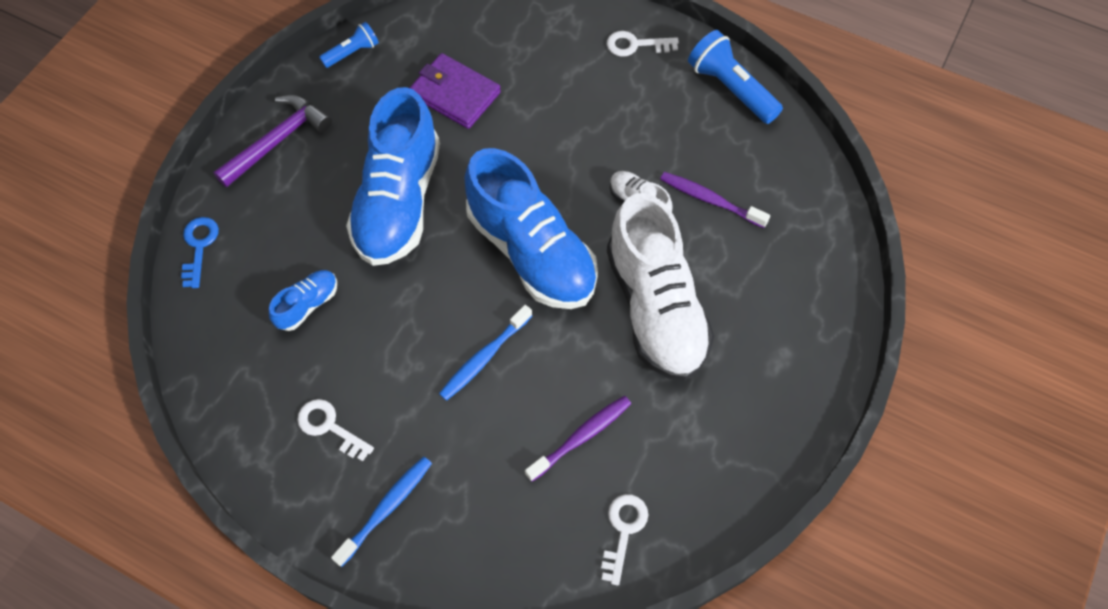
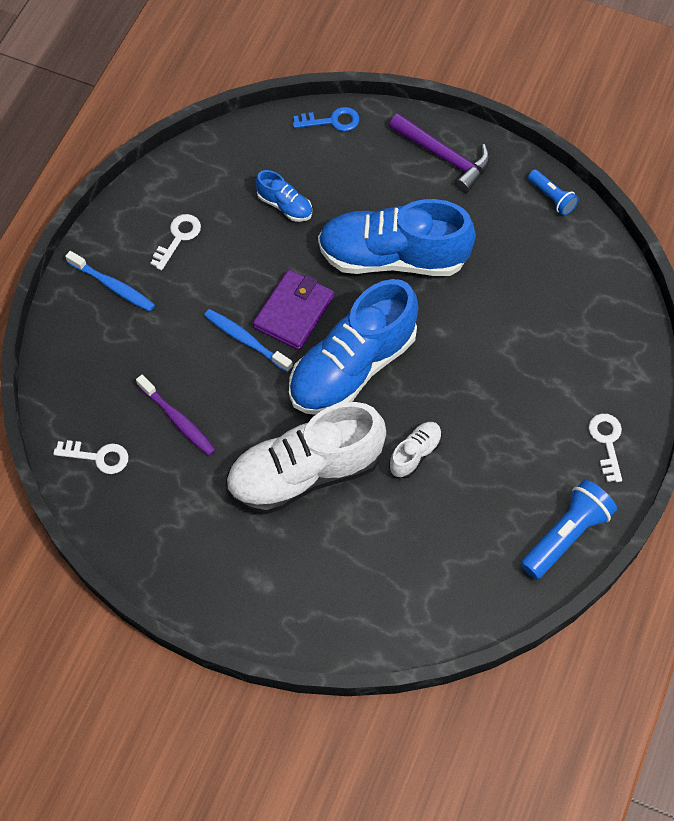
camera: 85 degrees right, 0 degrees up
purple wallet [409,53,501,129] -> purple wallet moved to [253,270,334,350]
purple toothbrush [660,172,770,228] -> none

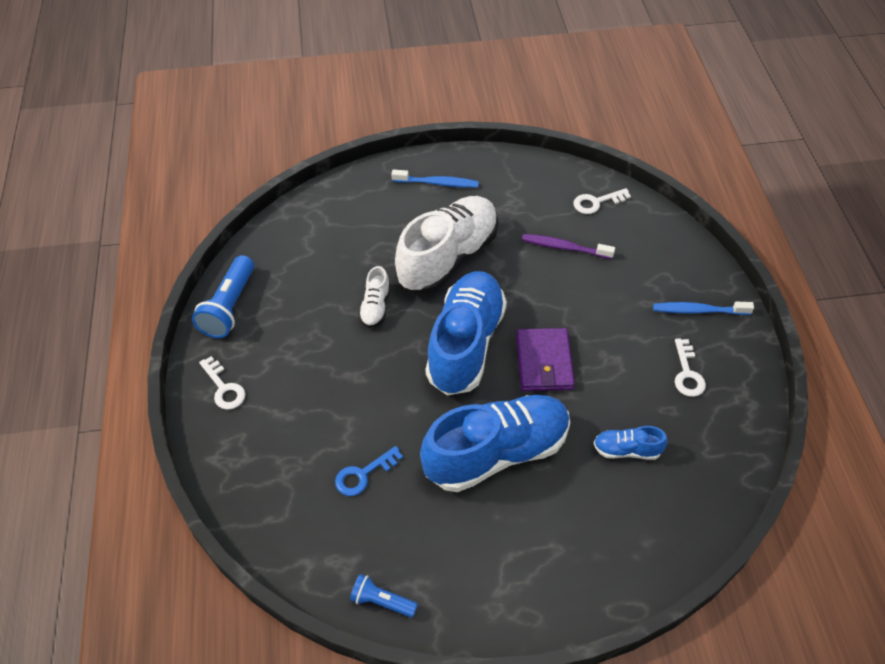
camera: 150 degrees right, 10 degrees down
blue toothbrush [204,309,293,372] -> blue toothbrush moved to [392,169,479,188]
blue key [293,107,359,131] -> blue key moved to [335,446,403,496]
purple hammer [389,113,490,193] -> none

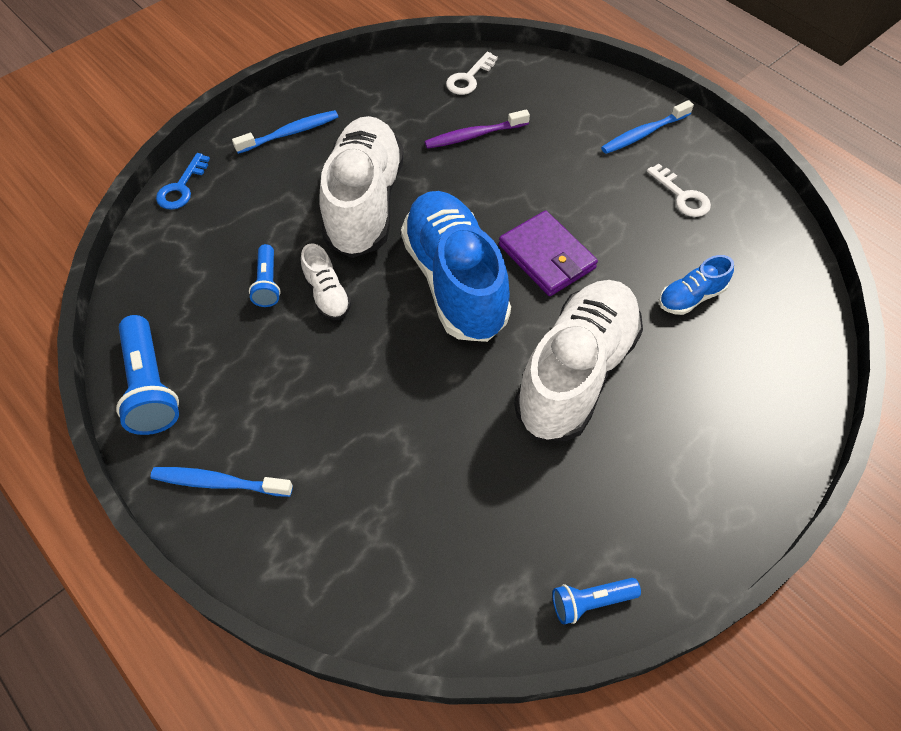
camera: 35 degrees left, 5 degrees up
white key [199,356,245,410] -> blue toothbrush [150,467,293,497]
blue key [335,446,403,496] -> blue key moved to [156,153,210,210]
blue shoe [420,395,570,492] -> white shoe [514,280,643,441]
none -> blue flashlight [249,244,281,307]

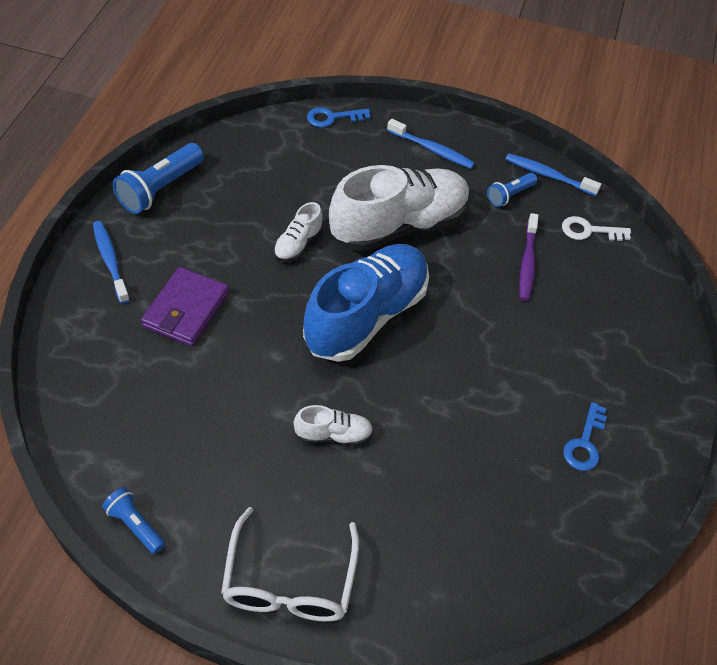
camera: 55 degrees right, 5 degrees down
blue flashlight [249,244,281,307] -> blue flashlight moved to [487,173,537,207]
purple toothbrush [424,109,530,149] -> purple toothbrush turned 120 degrees counterclockwise [519,213,539,301]
purple wallet [499,210,598,296] -> purple wallet moved to [141,267,229,346]
white shoe [514,280,643,441] -> white shoe [294,405,373,446], size x0.44
blue toothbrush [601,100,694,154] -> blue toothbrush moved to [505,153,601,196]
white key [647,164,711,217] -> blue key [563,402,607,471]
blue shoe [659,255,734,315] -> none
none -> white glasses [221,507,359,622]

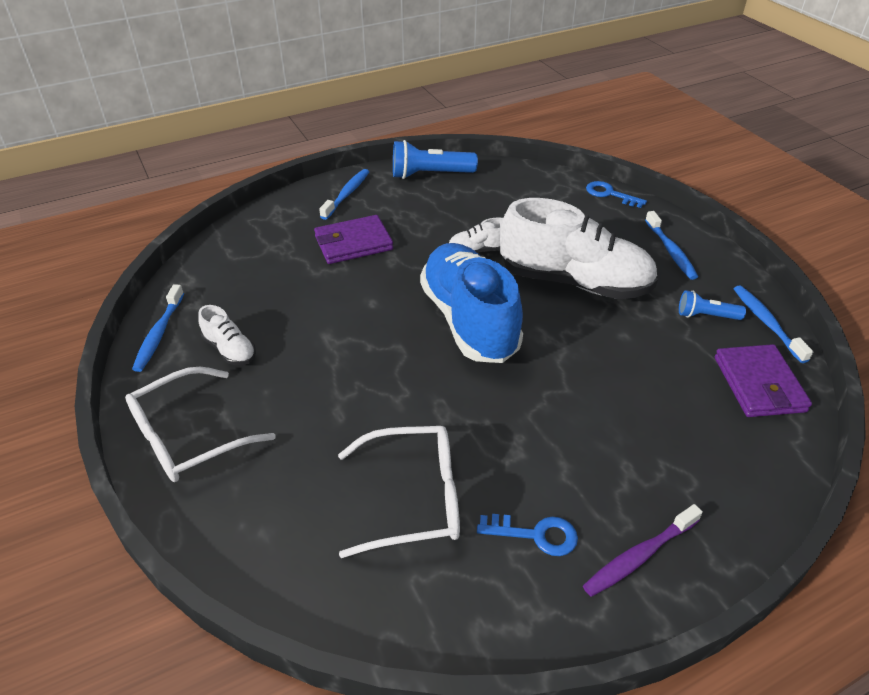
camera: 50 degrees right, 10 degrees down
blue flashlight [102,487,165,554] -> blue toothbrush [132,284,184,372]
white shoe [294,405,373,446] -> white shoe moved to [198,305,256,365]
blue shoe [303,244,429,362] -> blue shoe turned 105 degrees counterclockwise [420,243,523,363]
purple toothbrush [519,213,539,301] -> purple toothbrush moved to [583,504,703,597]
white key [562,216,631,241] -> purple wallet [715,344,812,417]
blue key [563,402,607,471] -> blue key turned 150 degrees counterclockwise [477,514,578,556]
none -> white glasses [338,426,460,558]

